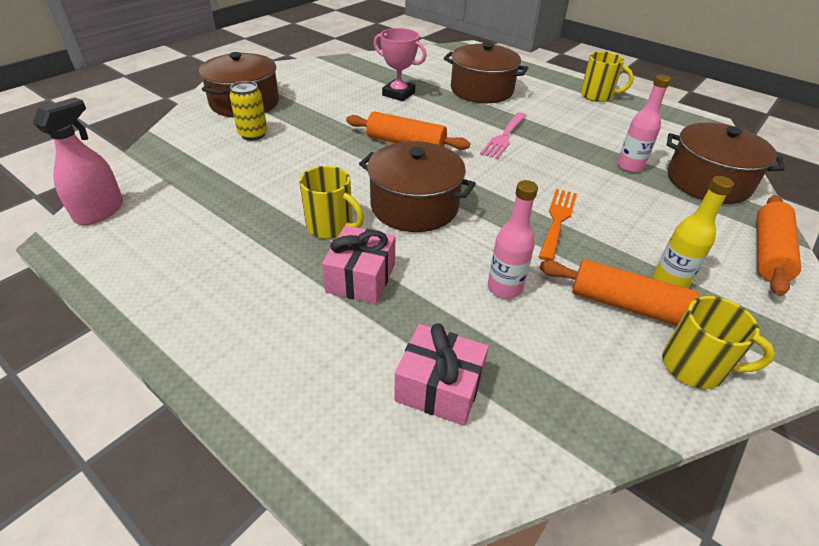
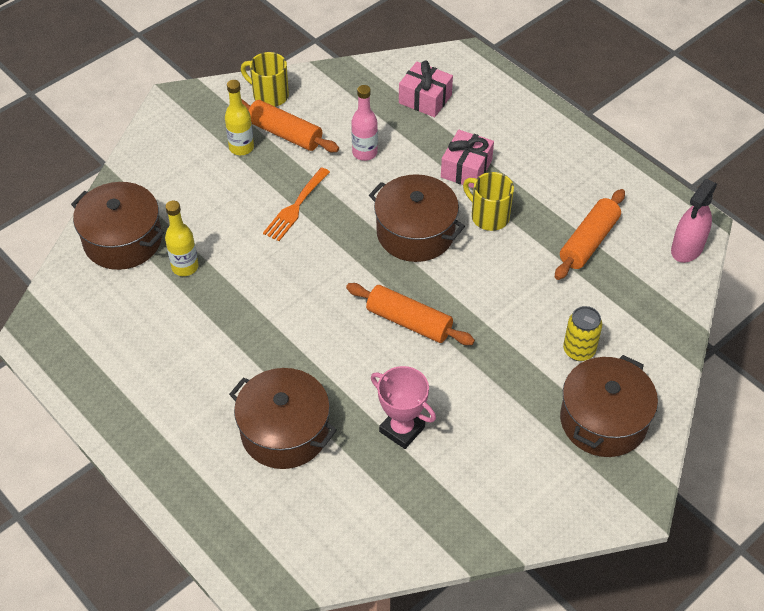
camera: 170 degrees left, 10 degrees up
pink fork [480,112,527,159] -> none
yellow mug [581,51,634,102] -> none
pink bottle [617,74,671,173] -> yellow bottle [165,201,199,276]
orange rolling pin [757,195,801,296] -> orange rolling pin moved to [555,189,625,280]

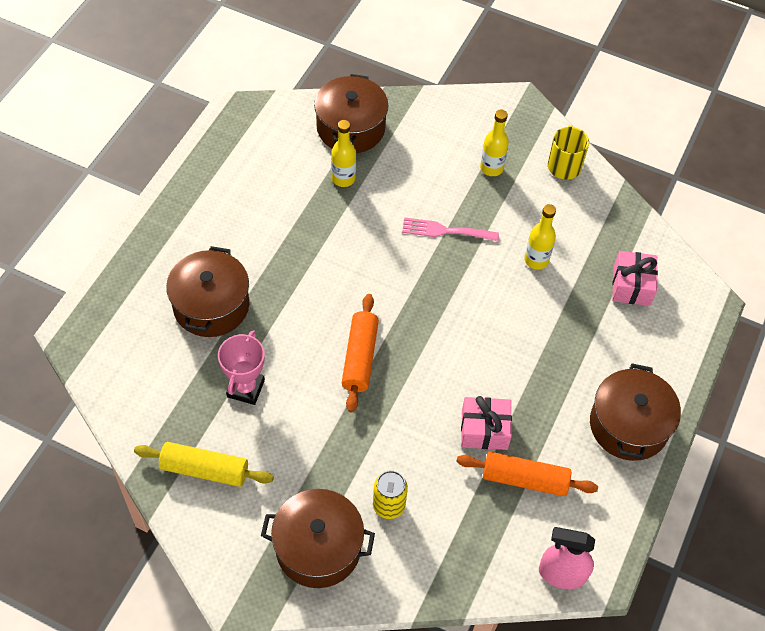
camera: 65 degrees right, 5 degrees up
orange rolling pin [241,99,339,152] -> none
orange fork [263,167,330,241] -> pink fork [402,217,499,241]
pink bottle [351,85,378,161] -> yellow bottle [524,204,556,270]
brown pot [369,174,465,262] -> brown pot moved to [590,363,681,461]
pink gift [441,130,494,188] -> pink gift moved to [461,396,512,450]
yellow mug [463,172,514,231] -> none
none -> yellow rolling pin [134,442,274,487]

